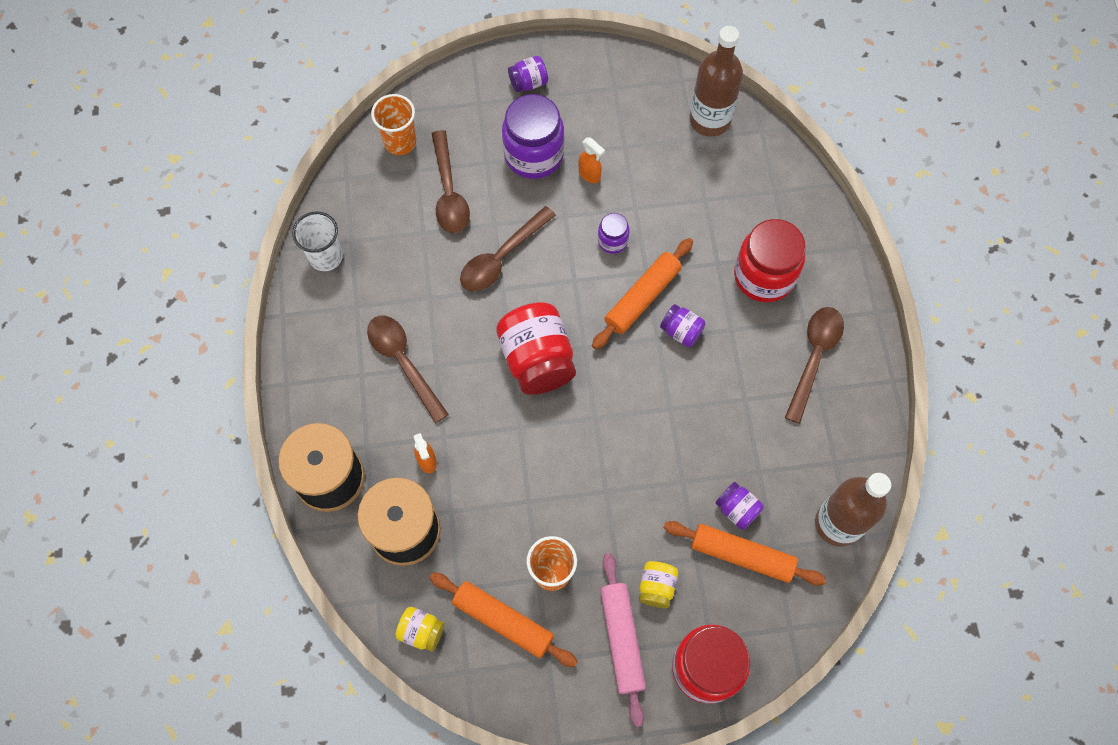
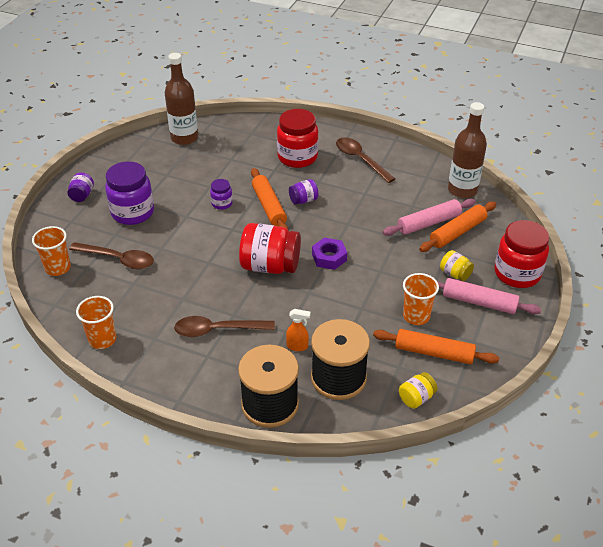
camera: 60 degrees left, 25 degrees down
white cup [292,211,343,271] -> orange cup [76,296,116,349]
orange rolling pin [429,573,578,667] -> orange rolling pin turned 45 degrees clockwise [373,329,499,364]
brown spoon [460,206,556,292] -> none
orange spray bottle [579,137,605,183] -> none
purple jar [716,482,764,530] -> pink rolling pin [383,199,476,236]
none -> purple nut [312,238,347,270]

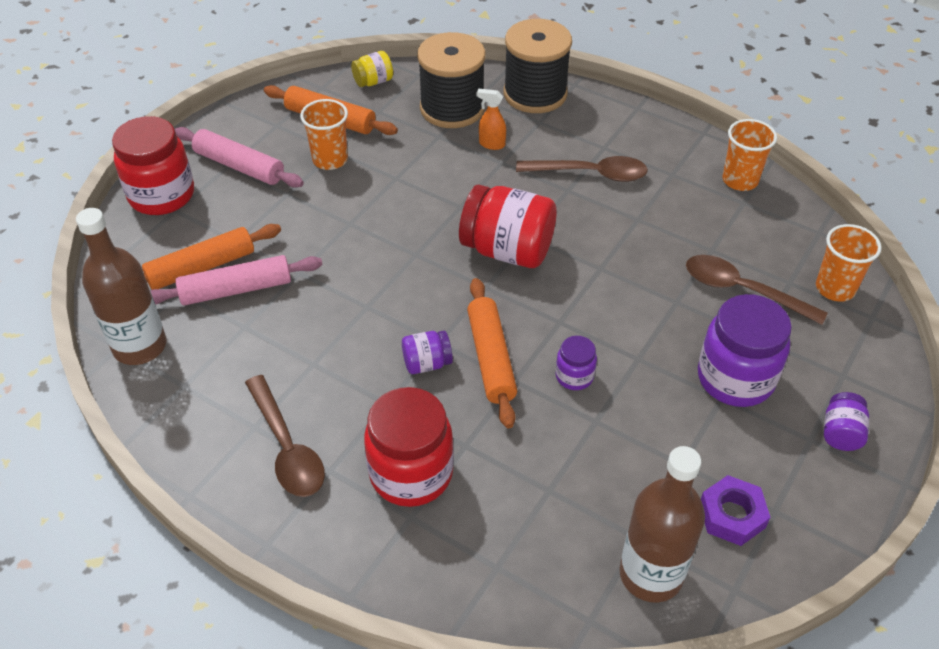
camera: 170 degrees left, 5 degrees up
purple nut [312,238,347,270] -> purple nut moved to [701,475,771,546]
yellow jar [440,250,474,281] -> none

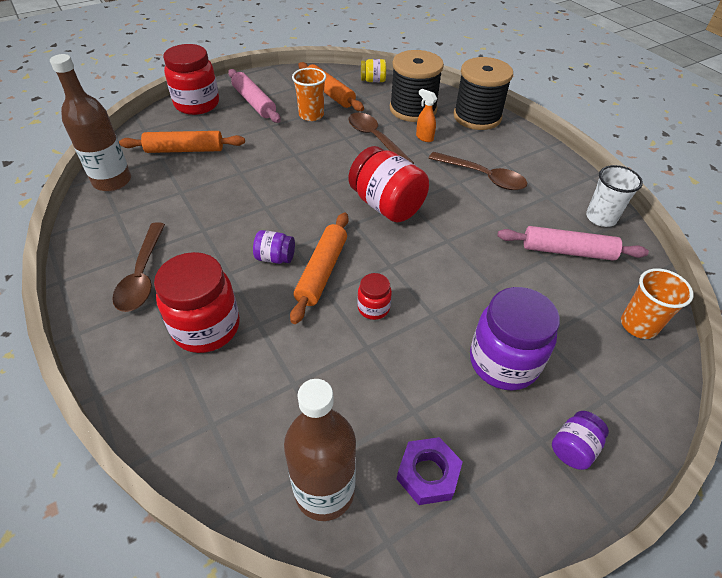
camera: 25 degrees right, 0 degrees up
pink rolling pin [150,255,323,306] -> pink rolling pin moved to [497,226,649,261]
purple jar [556,336,597,390] -> red jar [357,273,392,320]
brown spoon [686,255,828,325] -> brown spoon moved to [349,113,414,164]
orange cup [723,119,777,191] -> white cup [586,165,643,227]

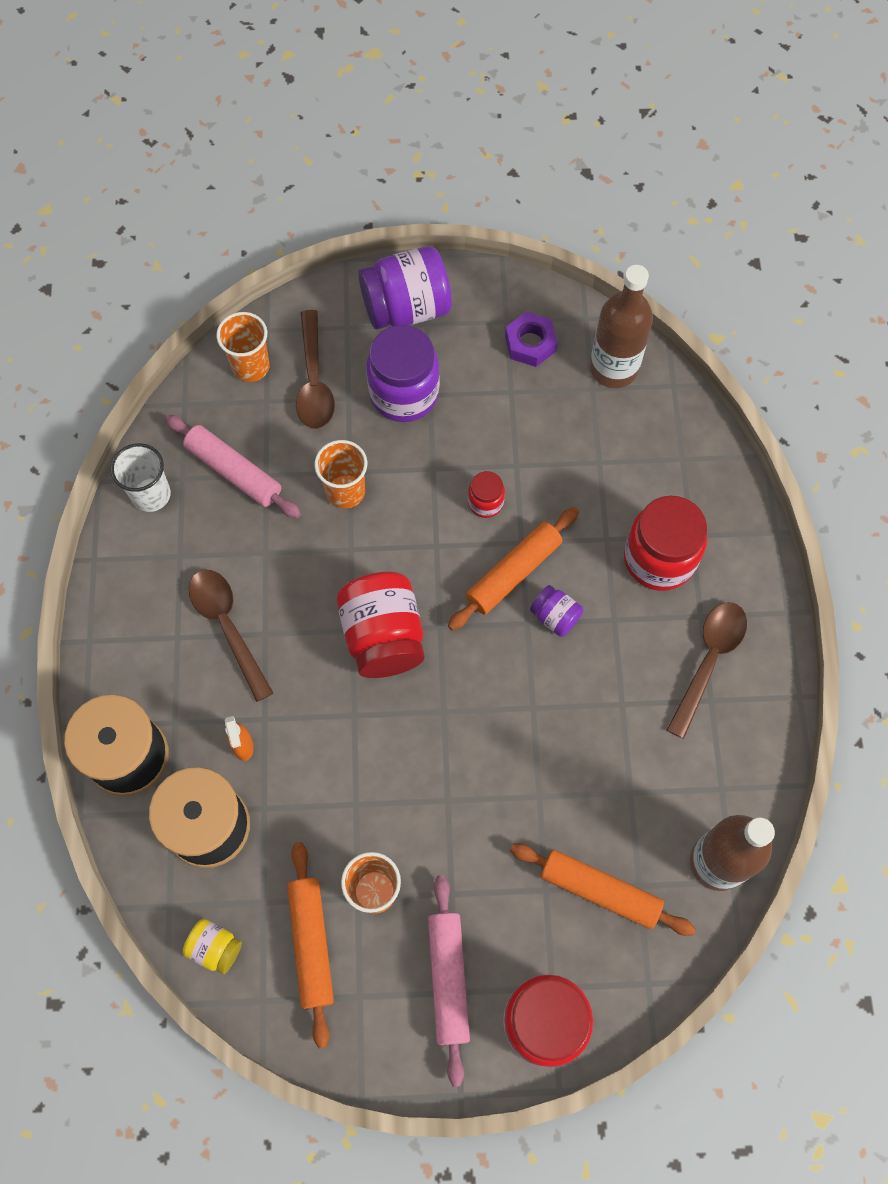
camera: 150 degrees left, 20 degrees up
brown spoon [349,113,414,164] -> brown spoon moved to [296,310,335,429]
purple jar [552,411,609,470] -> purple jar [358,246,452,329], size x2.01
none -> orange cup [314,440,367,509]

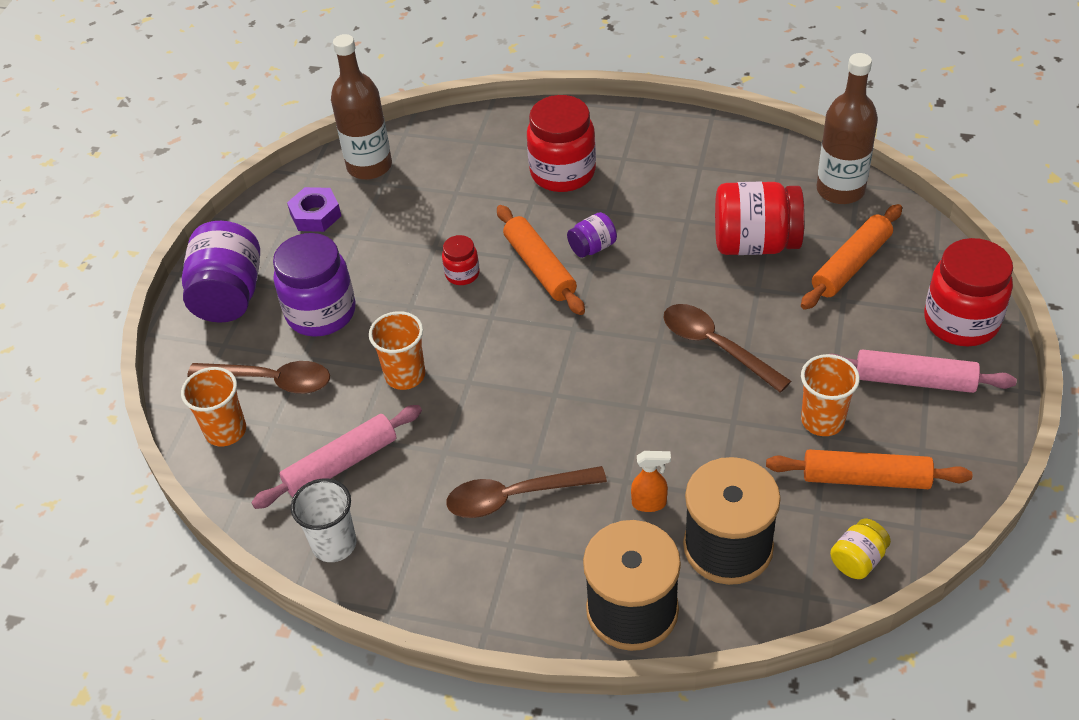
camera: 70 degrees left, 20 degrees down
red jar [337,572,425,678] -> red jar moved to [715,181,805,255]
brown spoon [667,602,747,739] -> brown spoon moved to [663,304,791,393]

